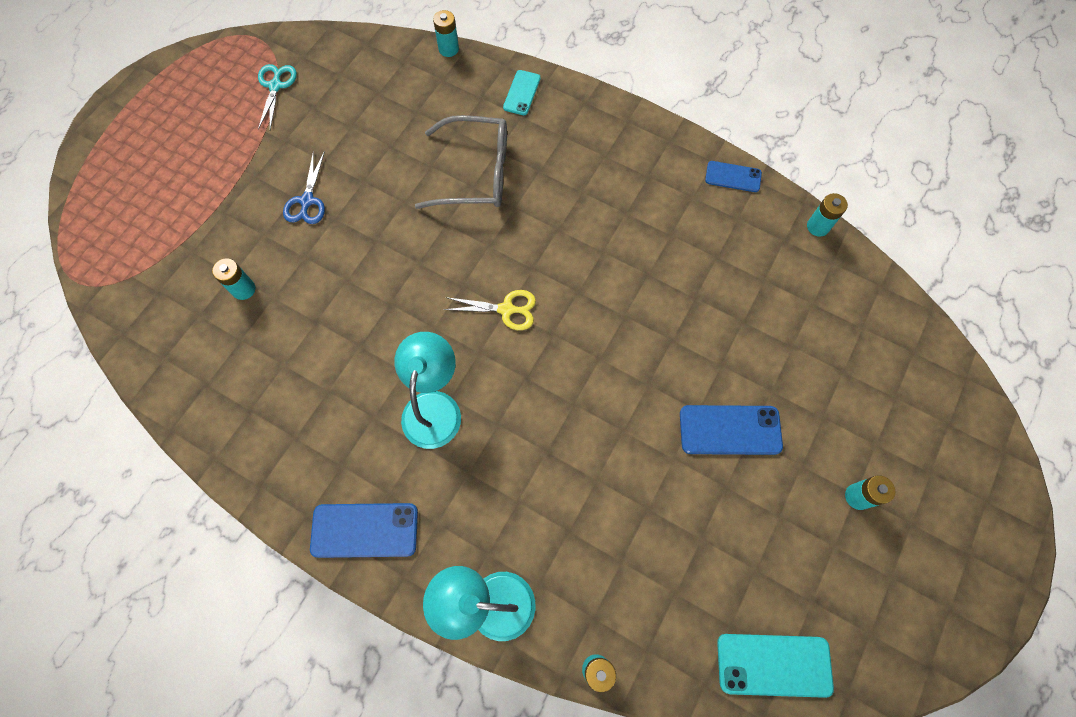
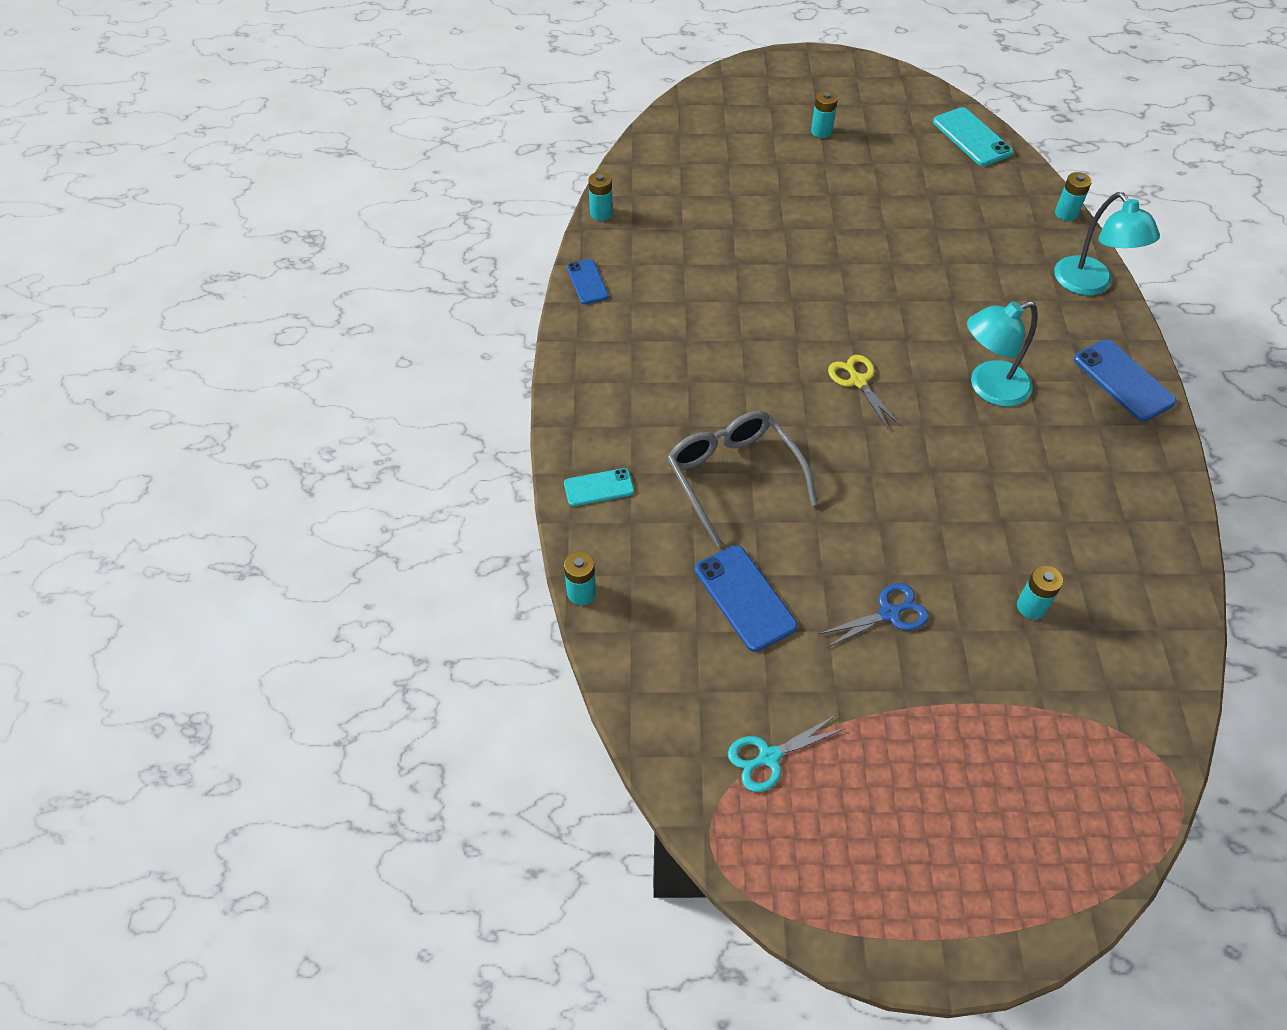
camera: 120 degrees left, 15 degrees down
blue phone [680,405,783,455] -> blue phone moved to [695,545,798,652]

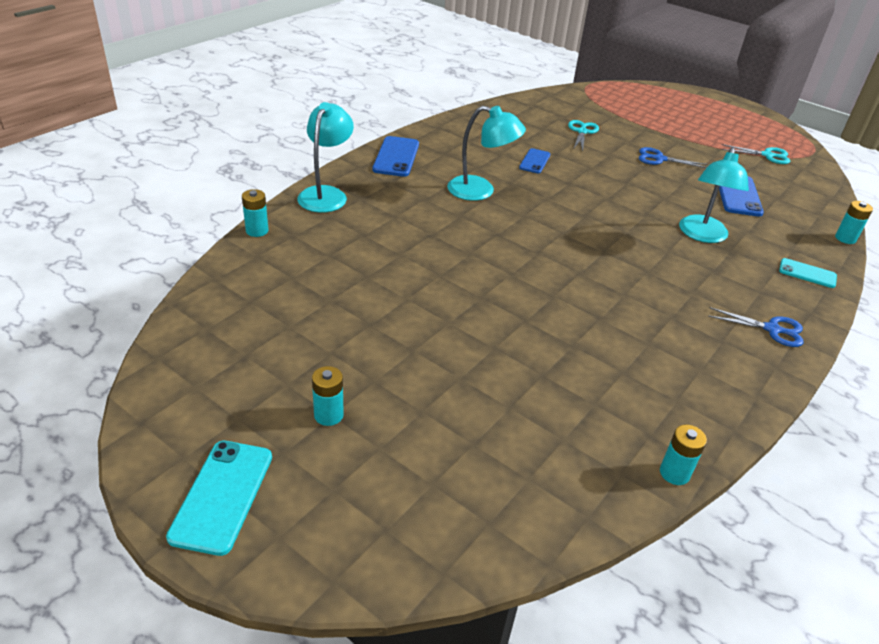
camera: 145 degrees left, 15 degrees down
blue phone [567,259,609,304] -> blue phone moved to [519,148,550,173]
grey glasses [667,411,817,547] -> turquoise lamp [679,148,749,243]
yellow scissors [828,355,900,429] -> none
turquoise phone [933,107,1013,166] -> turquoise phone moved to [166,441,272,556]
turquoise battery [1017,565,1063,619] -> turquoise scissors [568,120,599,151]
none -> blue scissors [708,307,804,347]

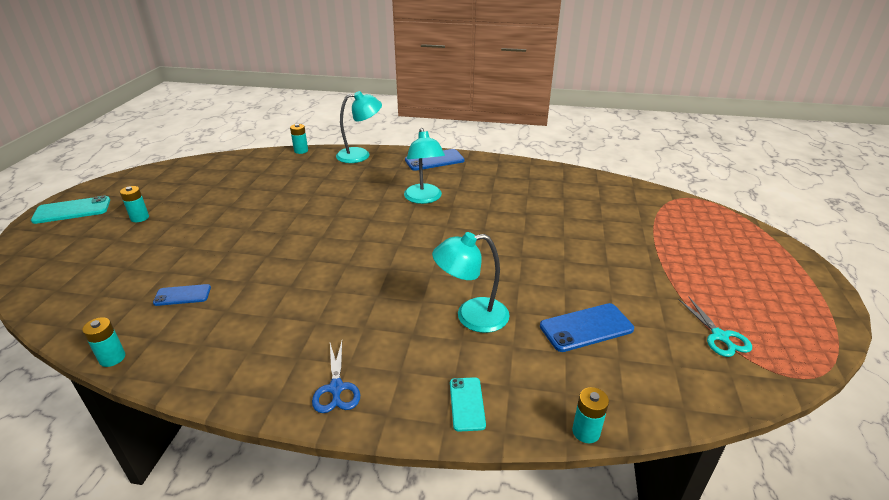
camera: 65 degrees right, 5 degrees down
blue phone [519,148,550,173] -> blue phone moved to [153,284,211,306]
turquoise scissors [568,120,599,151] -> none
blue scissors [639,147,707,168] -> none

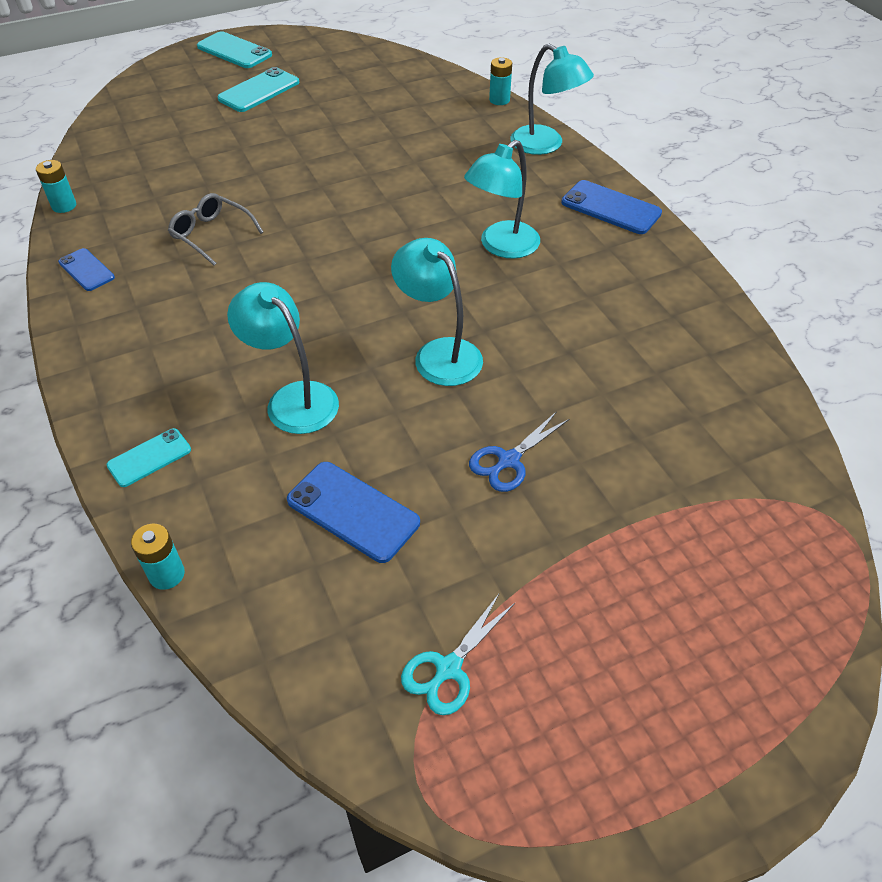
camera: 55 degrees right, 15 degrees up
turquoise battery [120,186,149,222] -> turquoise phone [217,67,299,112]
blue phone [153,284,211,306] -> blue phone moved to [58,248,115,291]
blue scissors [312,341,360,413] -> blue scissors moved to [469,411,569,492]
none -> grey glasses [168,193,263,266]
none -> turquoise lamp [391,238,483,386]

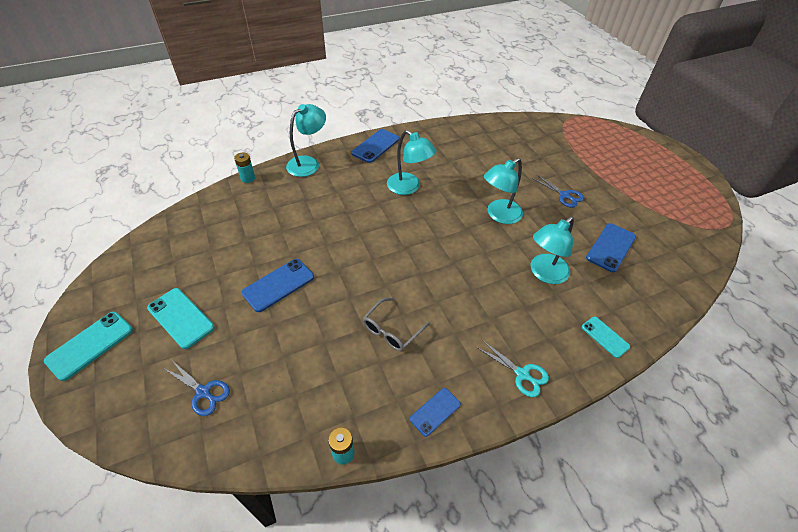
camera: 90 degrees left, 0 degrees up
turquoise battery [131,524,185,590] -> none
turquoise scissors [401,594,515,715] -> turquoise scissors moved to [478,340,549,397]
none -> blue scissors [163,361,230,416]
none -> blue phone [241,259,314,312]

